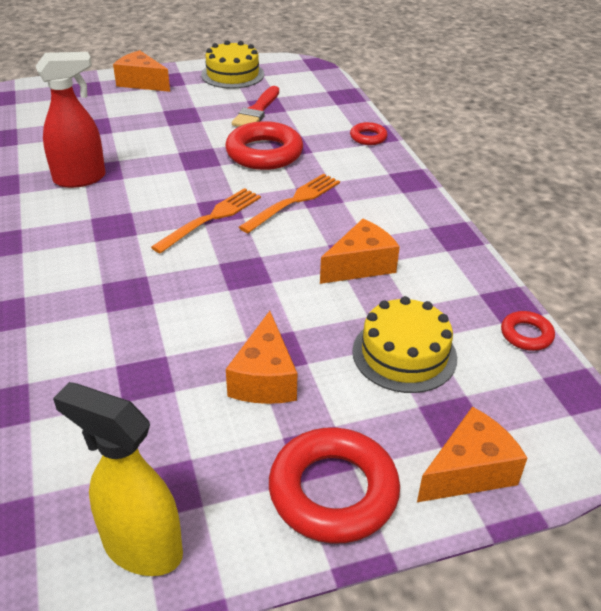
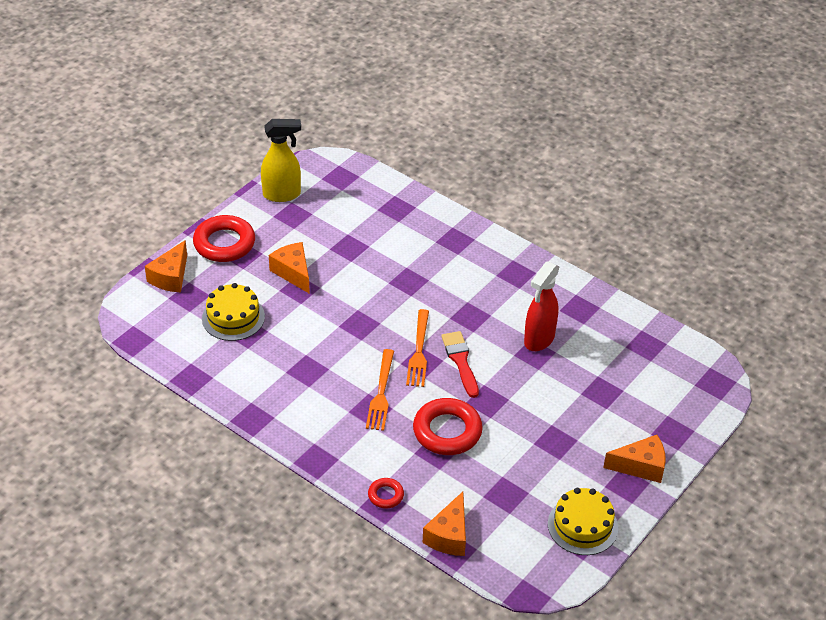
camera: 145 degrees right, 5 degrees up
red brush [232,86,279,127] -> red brush moved to [441,331,479,398]
orange cheese [320,219,400,284] -> orange cheese moved to [423,492,466,556]
red ring [501,311,555,351] -> none

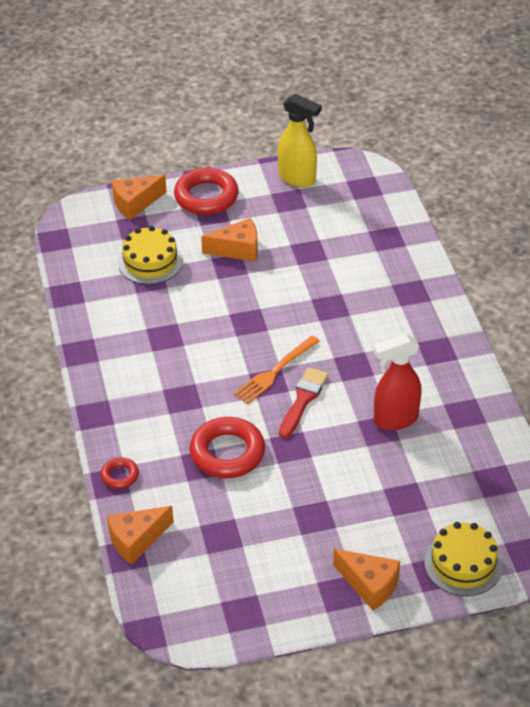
camera: 40 degrees right, 0 degrees up
orange cheese [269,242,310,294] -> orange cheese turned 75 degrees clockwise [201,218,258,261]
orange fork [366,349,394,431] -> none
yellow cake [548,488,618,555] -> yellow cake moved to [424,522,502,596]

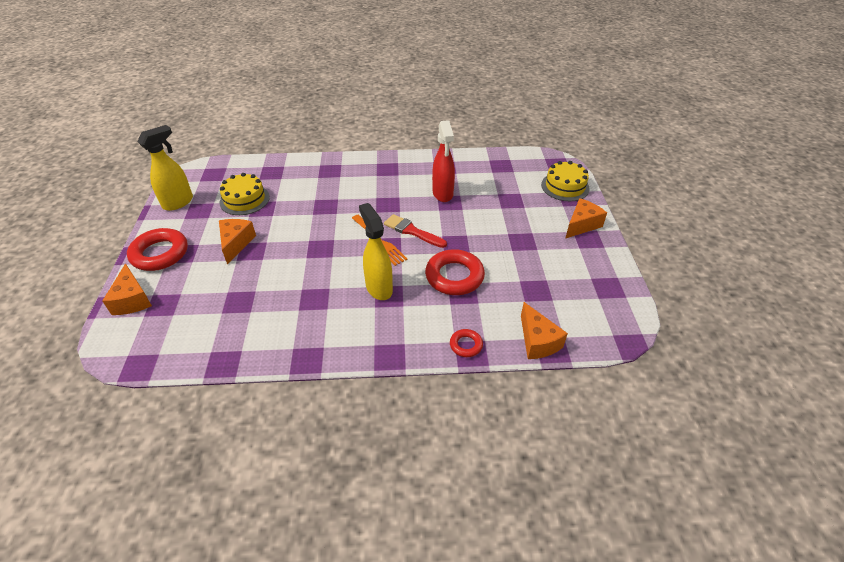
camera: 80 degrees left, 0 degrees up
yellow cake [118,226,183,284] -> yellow cake moved to [219,173,270,215]
none -> yellow spray bottle [359,203,393,300]

